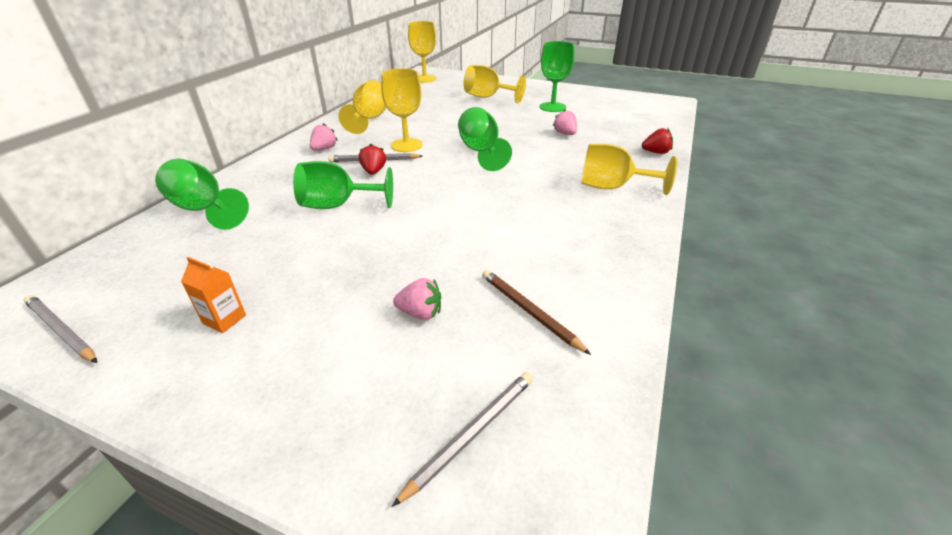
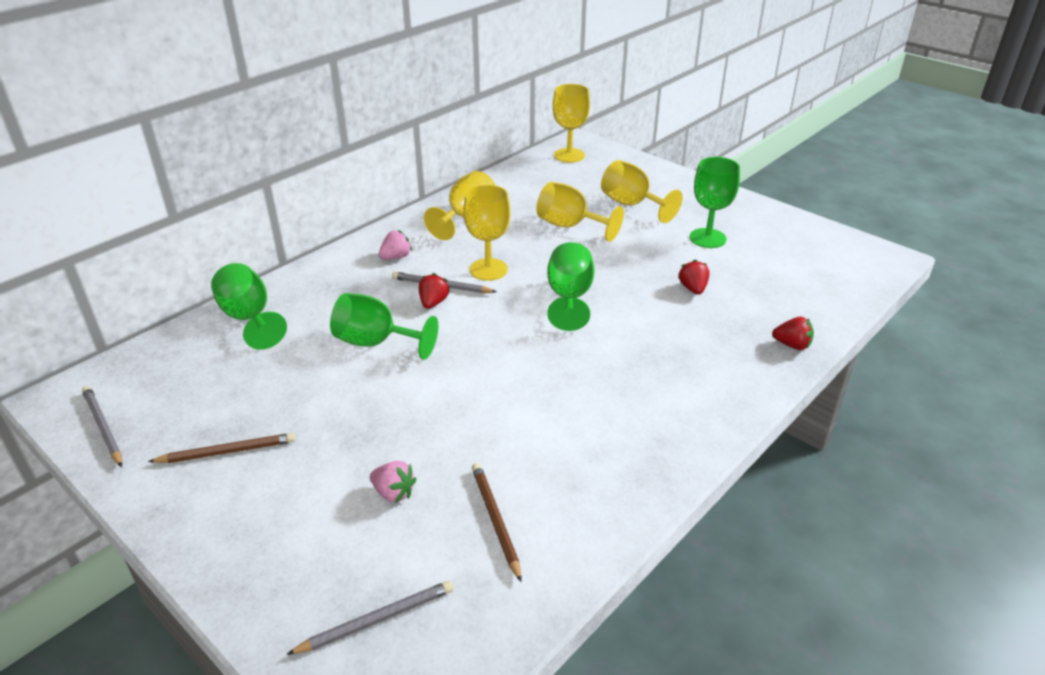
camera: 20 degrees right, 0 degrees up
orange carton [181,257,246,333] -> brown pencil [148,433,296,463]
pink strawberry [553,109,577,135] -> red strawberry [678,260,709,295]
yellow goblet [582,144,677,195] -> yellow goblet moved to [536,182,624,242]

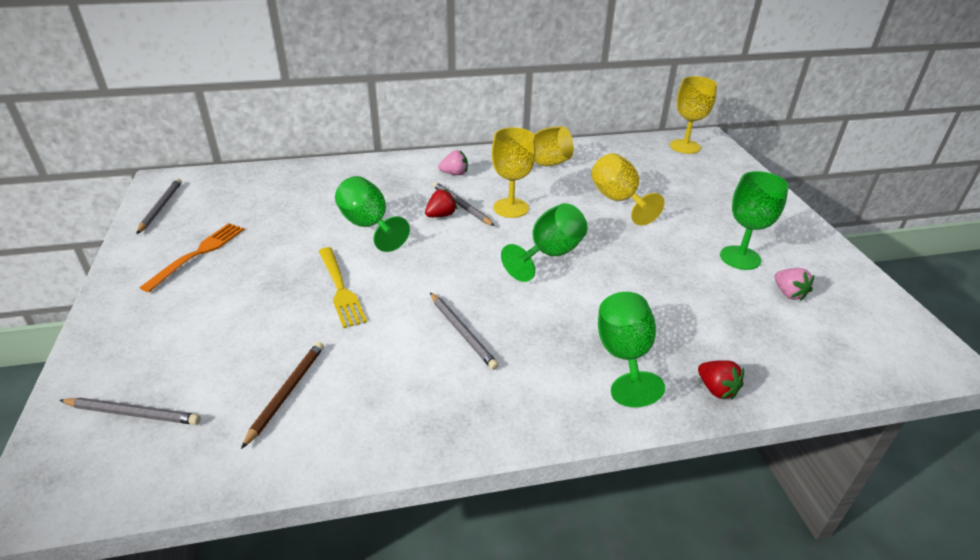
camera: 35 degrees right, 0 degrees up
brown pencil [148,433,296,463] -> orange fork [140,223,245,292]
green goblet [211,263,287,350] -> green goblet moved to [598,292,665,407]
pink strawberry [370,461,416,503] -> pink strawberry moved to [774,268,814,301]
yellow goblet [601,160,683,223] -> none
red strawberry [678,260,709,295] -> none
none -> yellow fork [319,247,367,328]
none -> grey pencil [430,292,499,370]

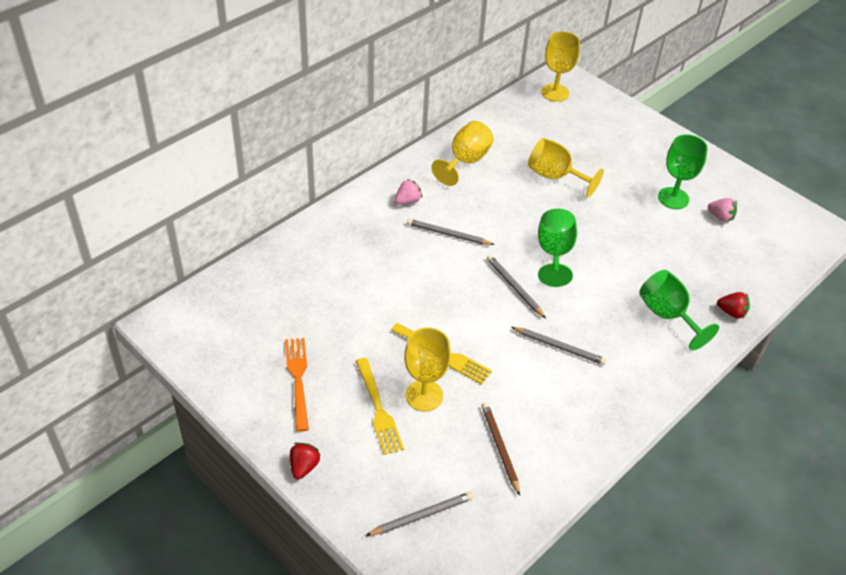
camera: 35 degrees left, 10 degrees up
grey pencil [136,178,182,234] -> grey pencil moved to [487,255,546,318]
green goblet [335,176,410,252] -> none
red strawberry [425,189,457,217] -> red strawberry moved to [290,443,321,479]
yellow goblet [492,127,536,218] -> yellow goblet moved to [404,327,451,412]
none -> yellow fork [356,358,404,455]

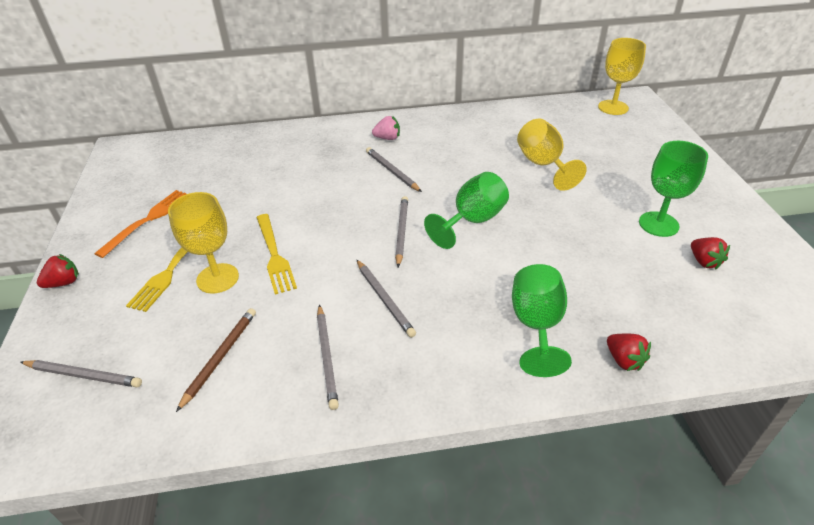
camera: 40 degrees right, 5 degrees down
yellow goblet [431,121,494,186] -> none
pink strawberry [708,198,737,222] -> red strawberry [691,237,730,270]
none -> grey pencil [317,304,339,410]

